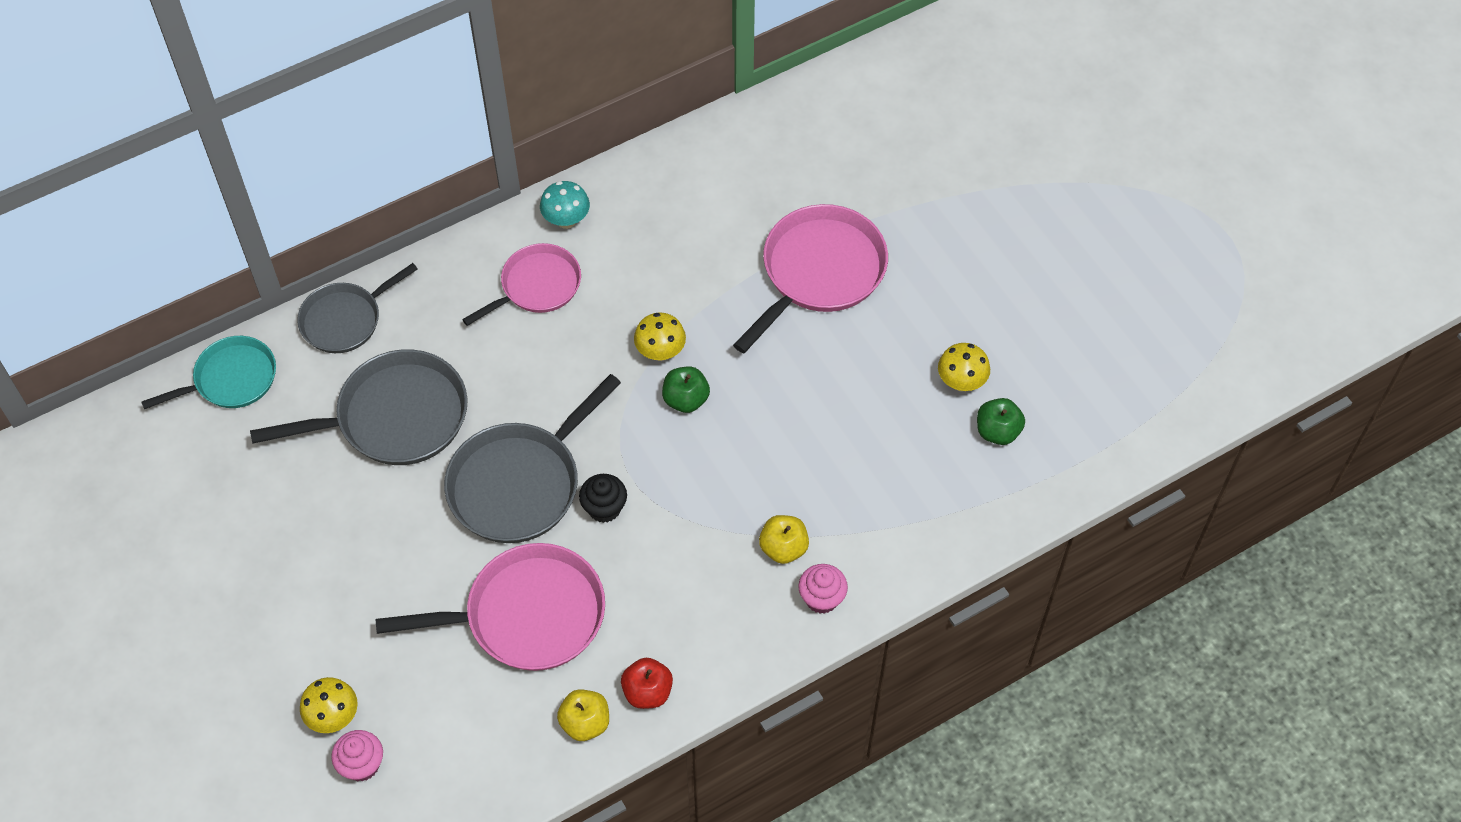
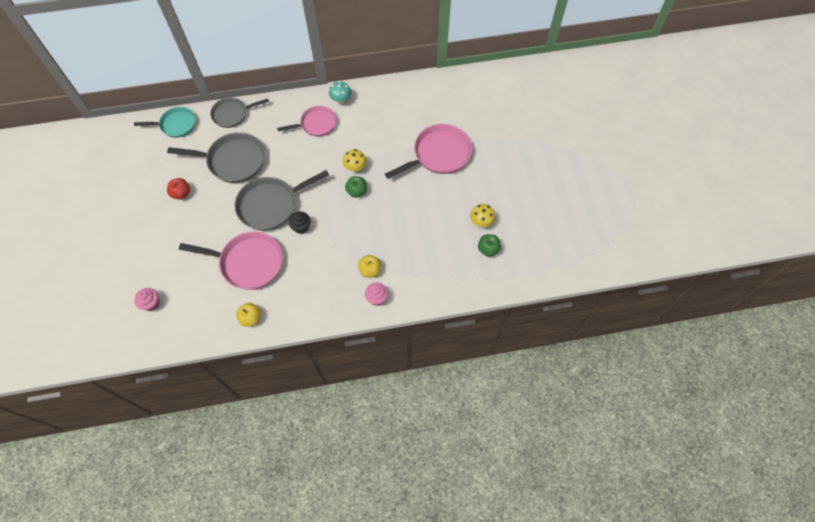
camera: 20 degrees right, 5 degrees up
yellow mushroom [300,677,358,733] -> none
red apple [621,658,673,709] -> red apple moved to [167,178,190,200]

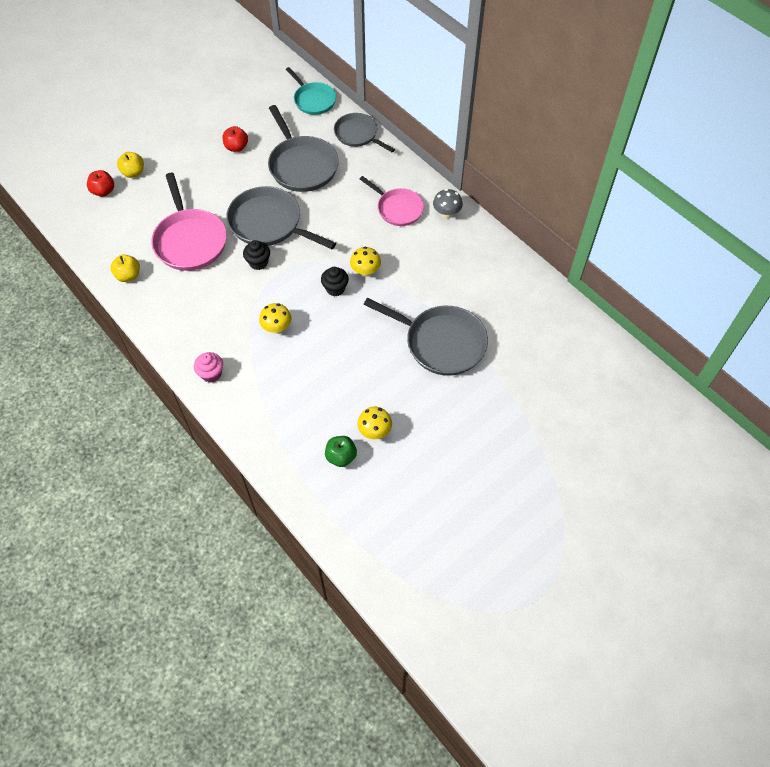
camera: 60 degrees right, 5 degrees down
pink cupcake [134,288,159,311] -> red apple [87,170,114,197]
turquoise mushroom [329,81,351,104] -> grey mushroom [433,189,463,219]
green apple [345,176,367,198] -> black cupcake [321,267,349,296]
yellow apple [358,255,381,278] -> yellow apple moved to [117,152,144,178]
pink pan [385,124,472,179] -> grey pan [363,298,488,376]
none -> yellow mushroom [259,303,292,334]

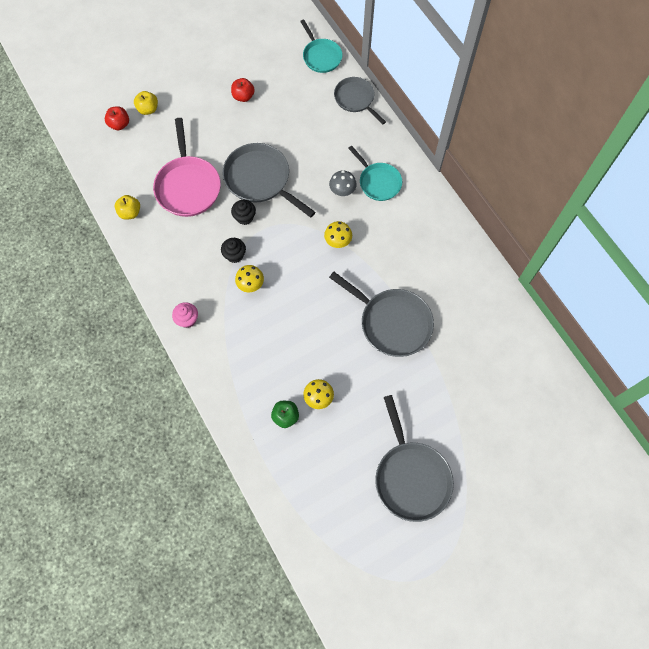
camera: 10 degrees right, 10 degrees up
grey pan [268,105,339,192] -> grey pan moved to [375,395,454,522]
black cupcake [321,267,349,296] -> black cupcake moved to [221,238,246,263]
pink pan [360,176,424,226] -> turquoise pan [348,146,402,201]
grey mushroom [433,189,463,219] -> grey mushroom moved to [329,171,357,196]

